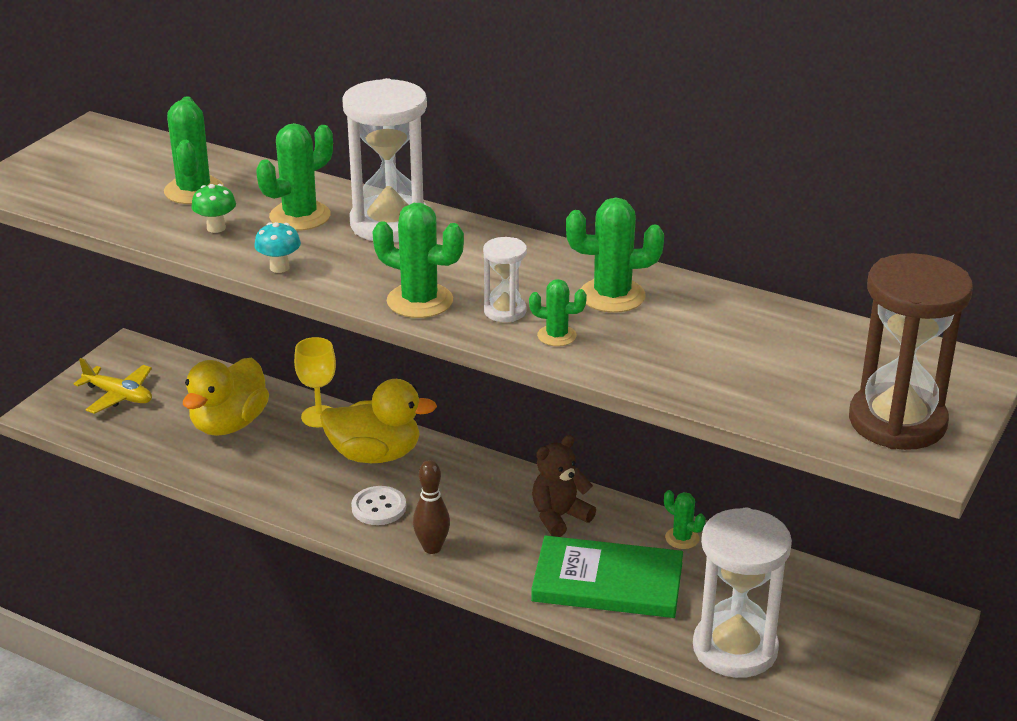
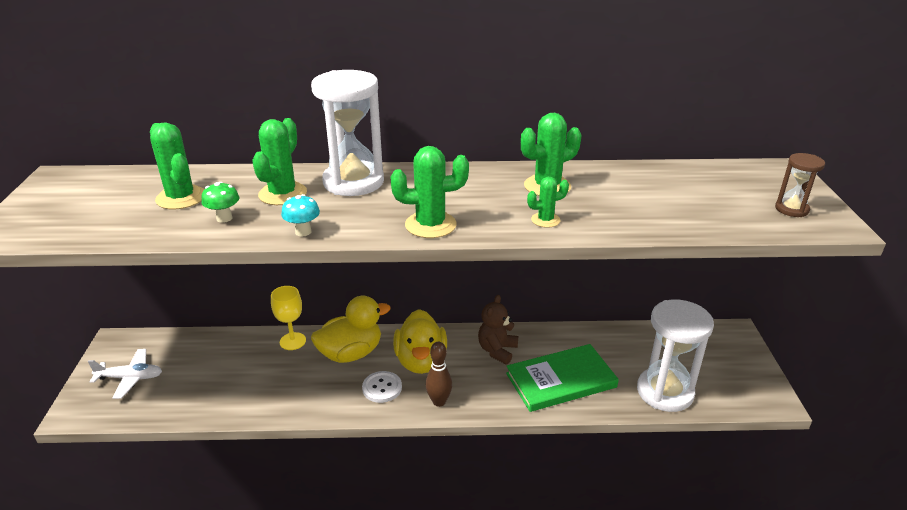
camera: 30 degrees left, 0 degrees up
yellow plane [74,358,152,414] -> white plane [88,349,162,399]
yellow duck [183,358,269,436] -> yellow duck moved to [393,309,447,374]
white hourglass [483,237,527,322] -> none
green cactus [664,490,706,549] -> none
brown hourglass [849,253,973,450] -> brown hourglass [775,153,825,217], size x0.49

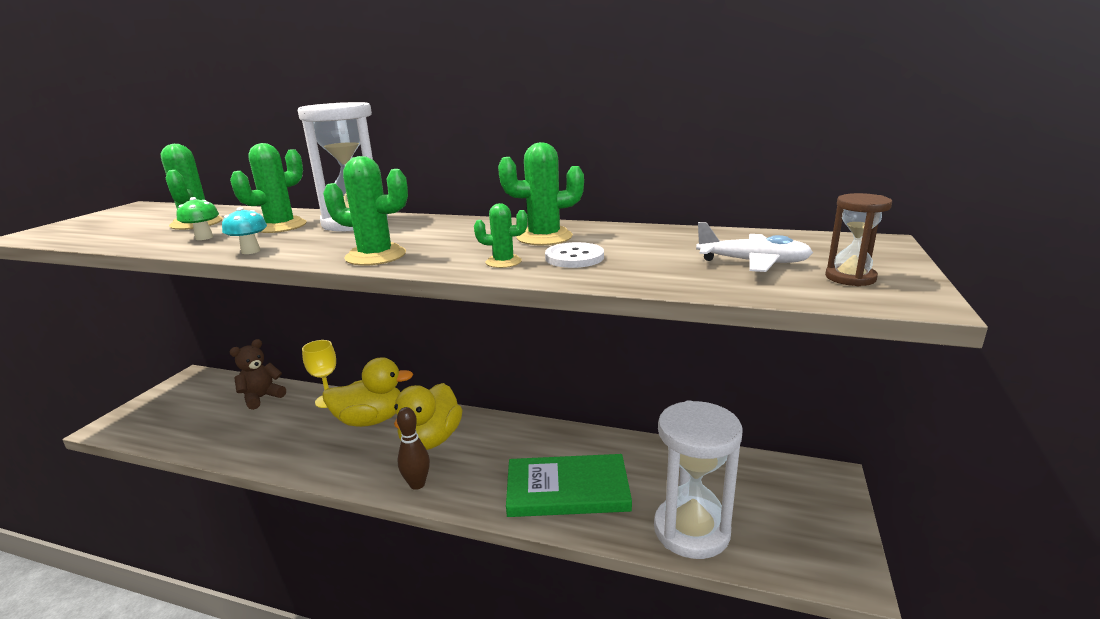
camera: 20 degrees right, 10 degrees down
white plane [88,349,162,399] -> white plane moved to [696,222,813,272]
white button [362,371,402,403] -> white button moved to [545,242,604,268]
brown teddy bear [478,295,518,364] -> brown teddy bear moved to [230,339,286,410]

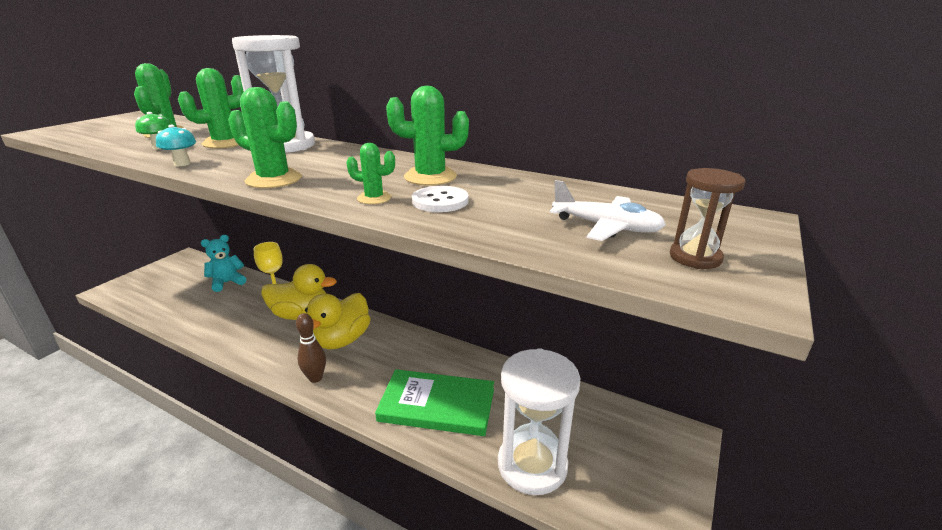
camera: 10 degrees right, 5 degrees up
brown teddy bear [230,339,286,410] -> turquoise teddy bear [201,235,246,292]

